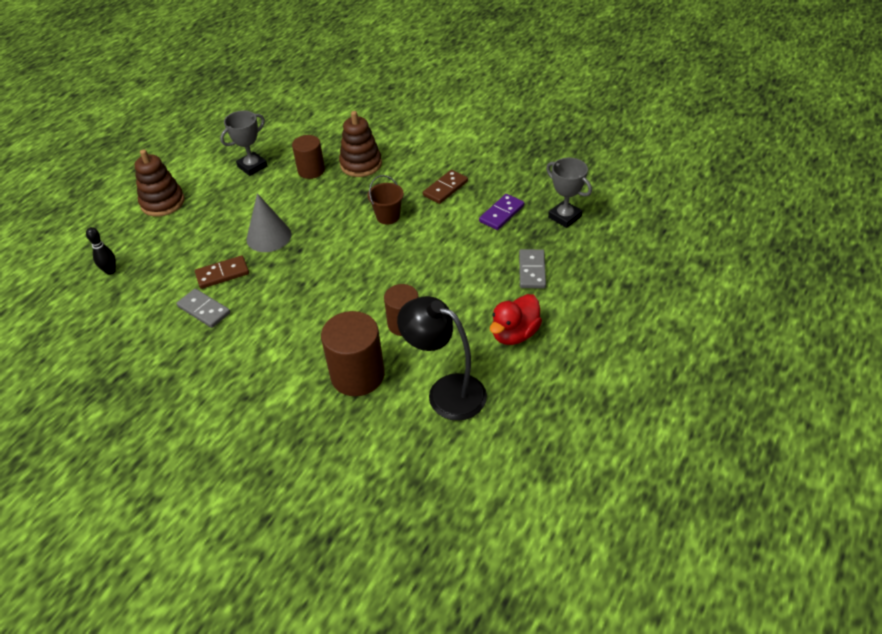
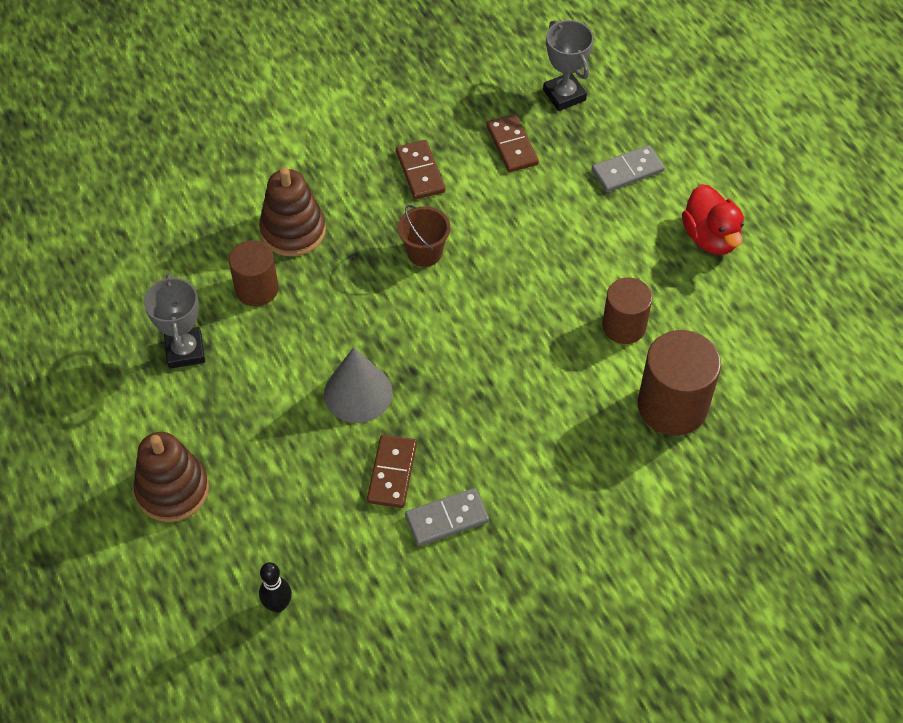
camera: 60 degrees left, 10 degrees up
black lamp [397,296,487,421] -> none
purple domino [479,194,524,230] -> brown domino [486,114,539,172]
grey domino [519,249,546,288] -> grey domino turned 60 degrees counterclockwise [592,145,664,192]
grey trophy [546,158,592,228] -> grey trophy turned 75 degrees clockwise [543,20,594,111]

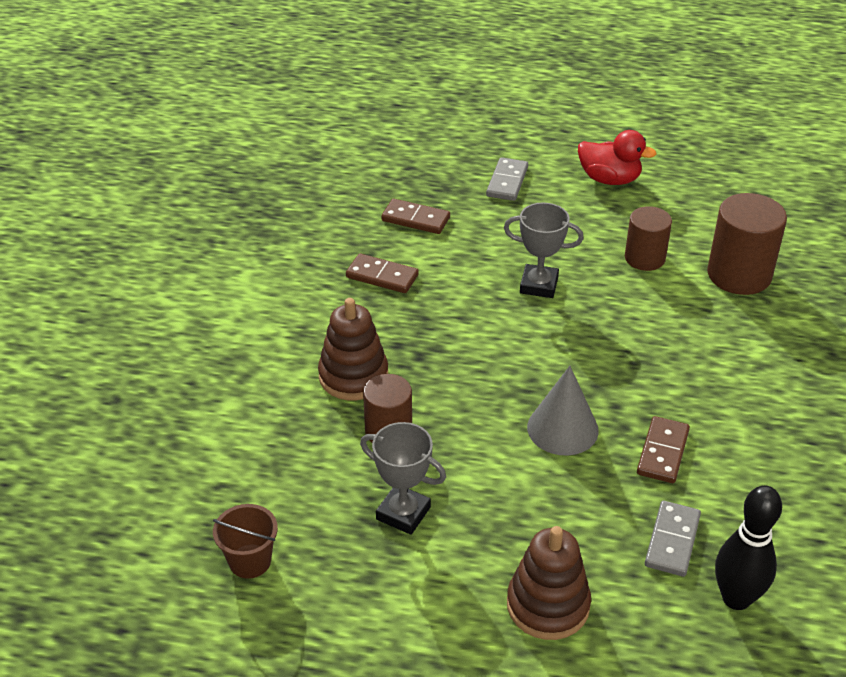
camera: 50 degrees left, 15 degrees down
black bowling pin [259,562,292,612] -> black bowling pin [715,485,782,610], size x1.67
brown domino [367,435,417,508] -> brown domino turned 60 degrees clockwise [637,416,690,483]
brown bucket [398,205,450,267] -> brown bucket moved to [213,504,278,579]
grey domino [405,488,489,546] -> grey domino moved to [645,501,701,577]
grey trophy [543,20,594,111] -> grey trophy moved to [504,203,584,298]

